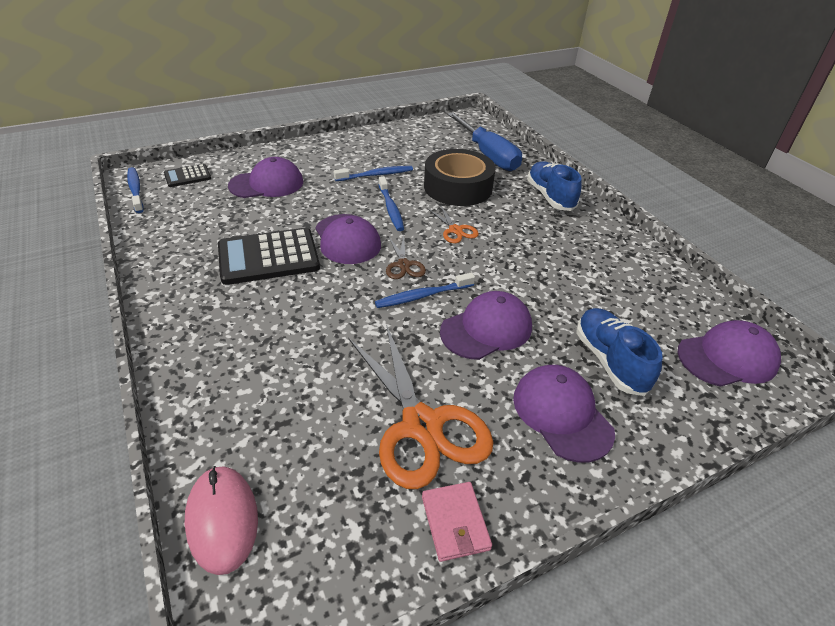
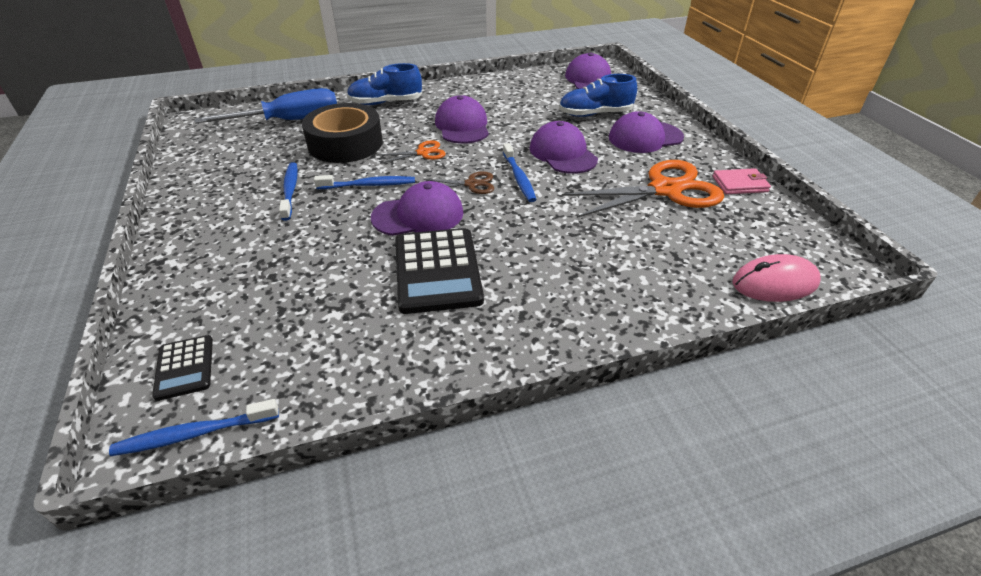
camera: 80 degrees left, 0 degrees up
purple cap [228,157,303,198] -> purple cap moved to [435,95,489,144]

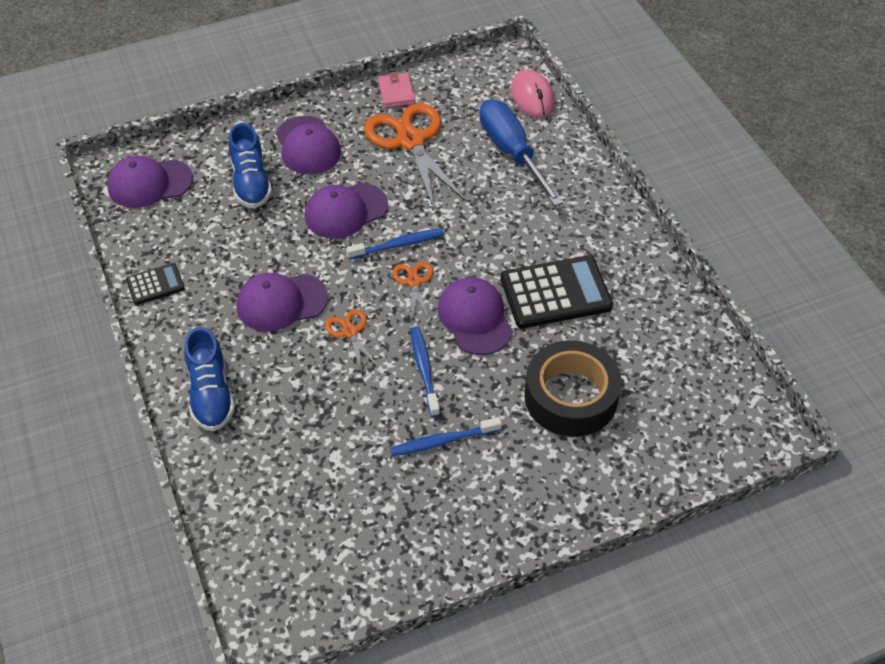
camera: 95 degrees left, 10 degrees up
blue toothbrush [109,399,279,456] -> none
black calculator [152,335,213,401] -> black calculator moved to [126,263,185,305]
blue screwdriver [195,88,337,124] -> blue screwdriver moved to [480,99,564,206]
black tape [302,103,383,163] -> black tape moved to [525,340,622,437]
brown scissors [423,171,494,194] -> orange scissors [392,262,433,320]

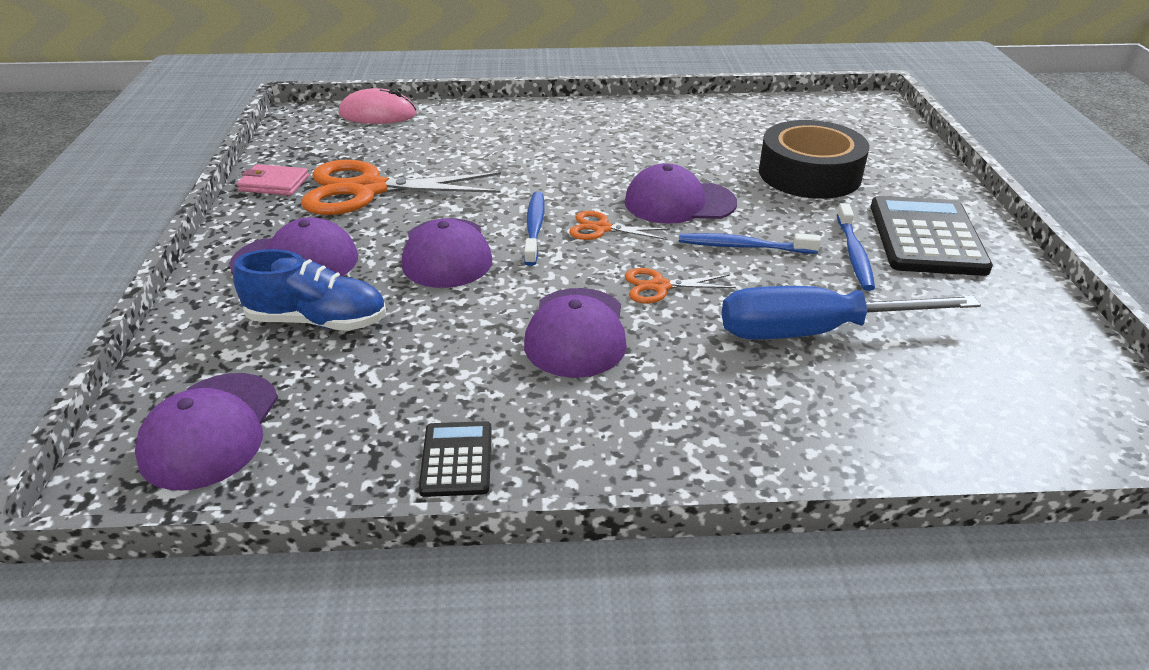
camera: 70 degrees left, 15 degrees down
blue shoe [184,327,235,431] -> none
blue screwdriver [480,99,564,206] -> blue screwdriver moved to [722,286,981,339]
black calculator [501,255,613,328] -> black calculator moved to [871,196,993,276]

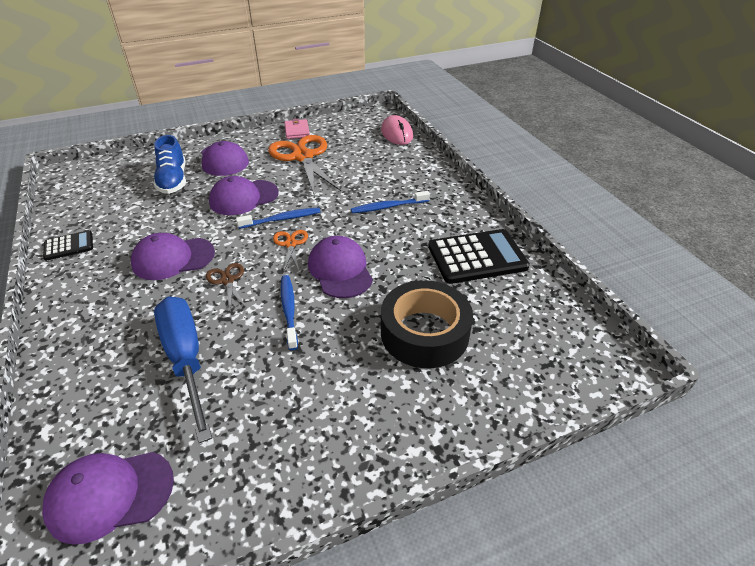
camera: 70 degrees right, 5 degrees up
purple cap [135,373,278,490] -> purple cap moved to [42,452,174,545]
orange scissors [625,268,736,303] -> brown scissors [206,263,247,312]
blue toothbrush [837,203,875,291] -> blue toothbrush moved to [351,191,430,213]
black calculator [871,196,993,276] -> black calculator moved to [428,229,530,284]

